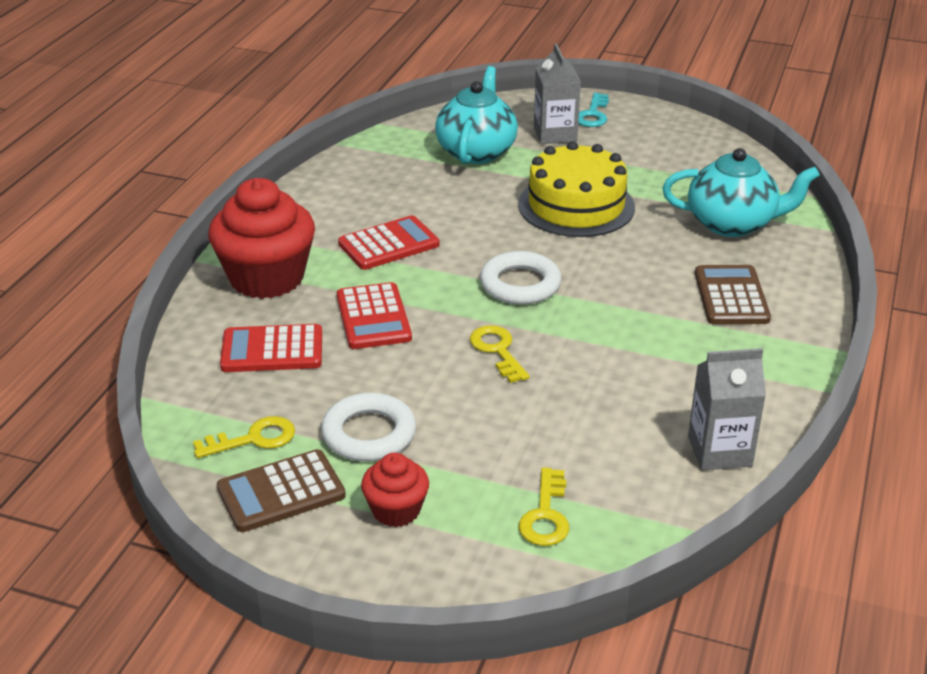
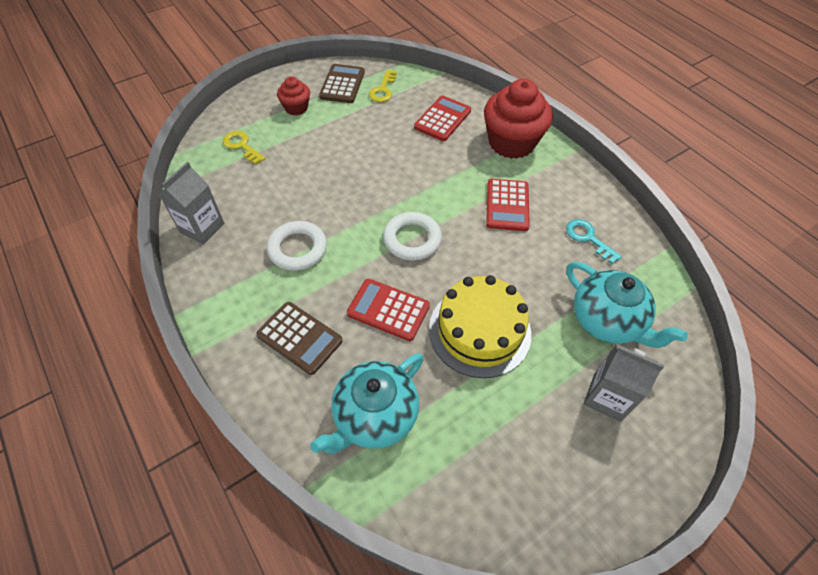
camera: 125 degrees right, 20 degrees up
white ring [321,393,416,462] -> white ring moved to [267,221,327,271]
red calculator [337,282,412,349] -> red calculator moved to [347,279,430,341]
yellow key [470,325,530,383] -> none
turquoise key [578,93,609,127] -> turquoise key moved to [566,219,622,264]

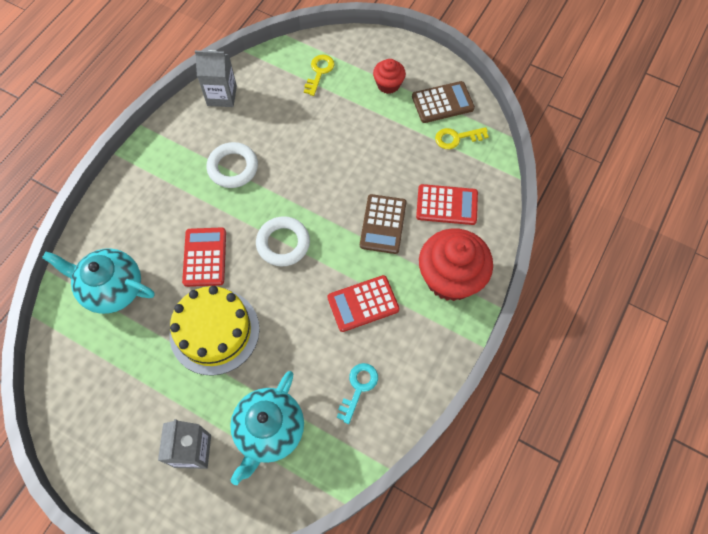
camera: 65 degrees right, 10 degrees up
brown calculator [256,302,343,375] -> brown calculator moved to [360,194,407,254]

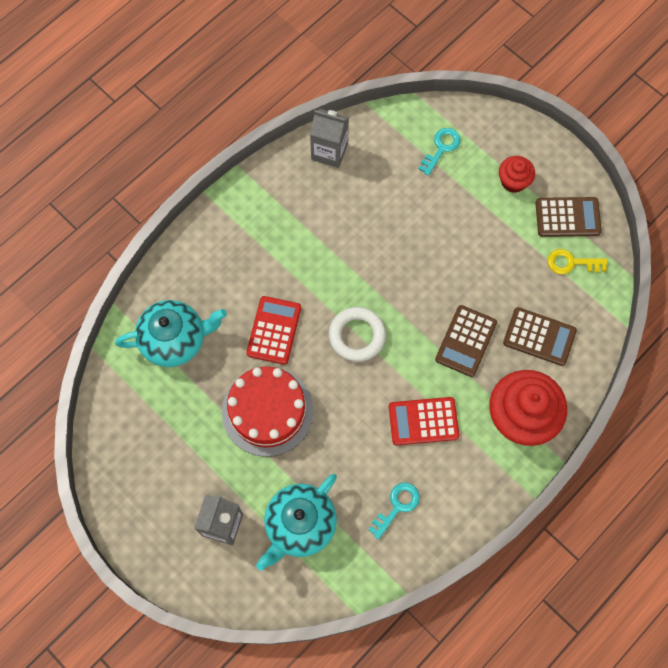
camera: 15 degrees right, 5 degrees up
turquoise teapot [42,248,154,314] -> turquoise teapot turned 135 degrees clockwise [115,300,227,367]
yellow cake [170,286,259,376] -> red cake [222,366,314,457]
white ring [206,142,258,188] -> none
yellow key [304,55,334,96] -> turquoise key [419,128,461,176]
red calculator [416,184,478,225] -> brown calculator [503,307,577,366]

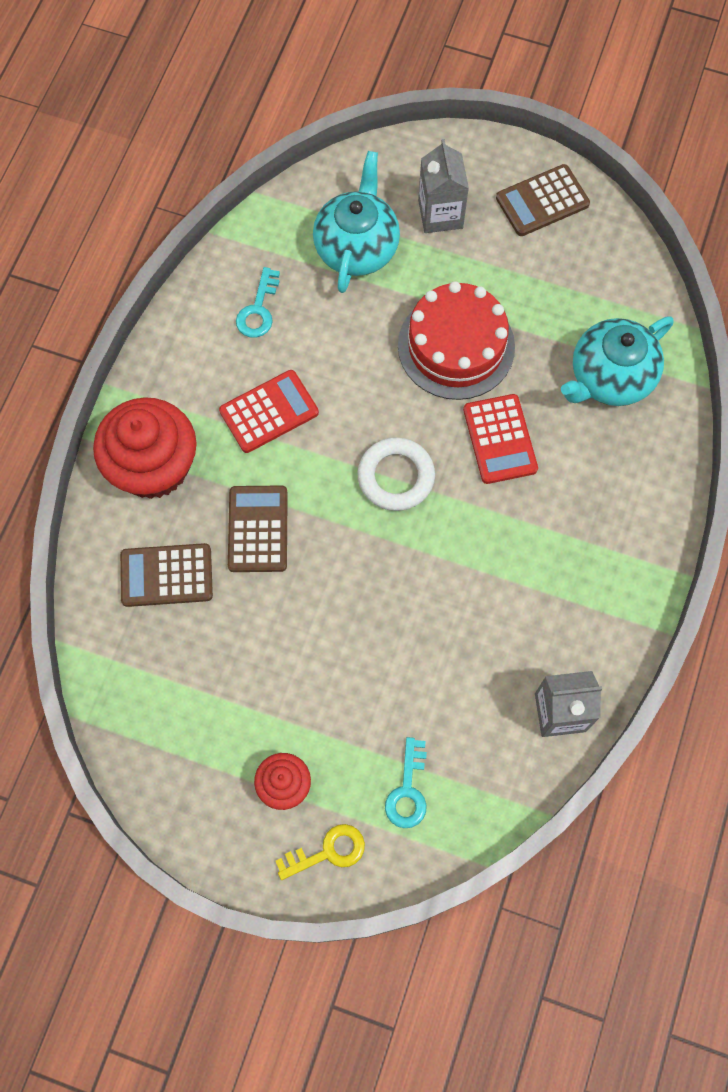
camera: 155 degrees right, 0 degrees up
brown calculator [535,197,602,237] -> brown calculator moved to [496,164,590,236]
yellow key [547,249,608,274] -> yellow key moved to [275,824,365,880]

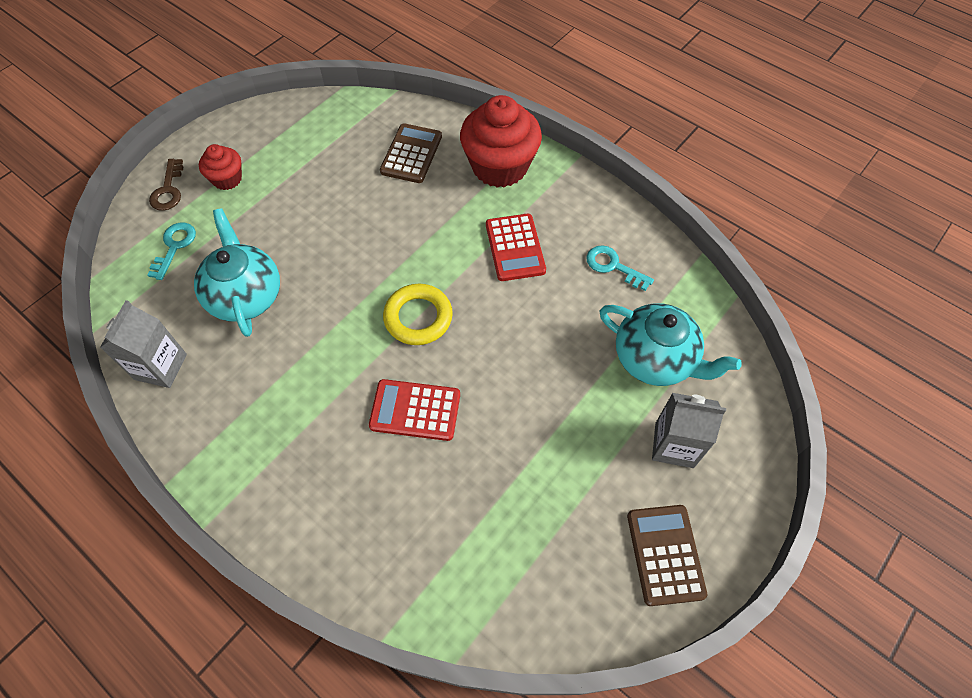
camera: 110 degrees right, 10 degrees down
brown calculator [228,486,288,572] -> none
yellow key [275,824,365,880] -> brown key [149,159,183,211]
white ring [357,437,435,511] -> yellow ring [383,284,453,345]
turquoise key [385,737,427,828] -> turquoise key turned 75 degrees clockwise [148,223,196,280]
red cake [398,281,515,400] -> none
turquoise teapot [561,316,673,406] -> turquoise teapot moved to [194,208,280,337]

